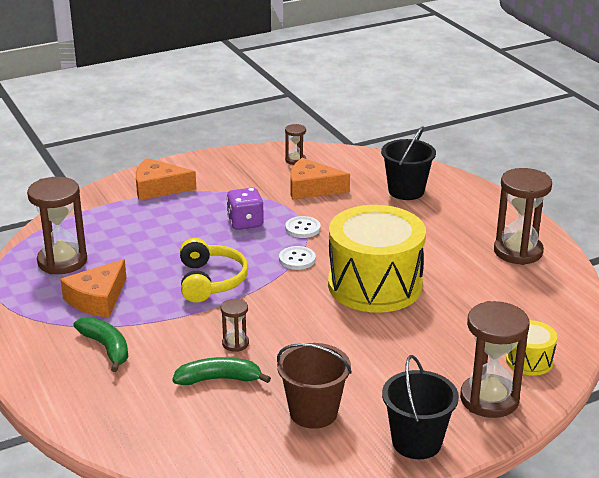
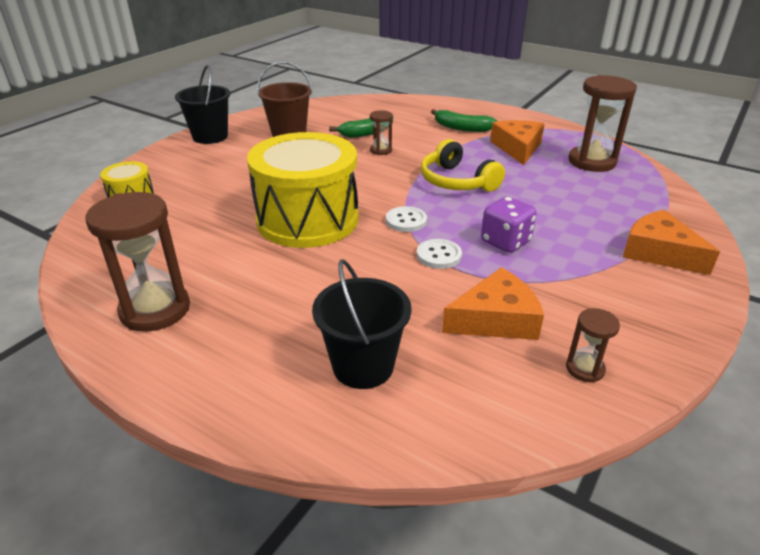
camera: 150 degrees right, 5 degrees up
orange cheese [136,158,196,201] -> orange cheese turned 105 degrees counterclockwise [623,210,720,275]
brown hourglass [460,301,529,418] -> none

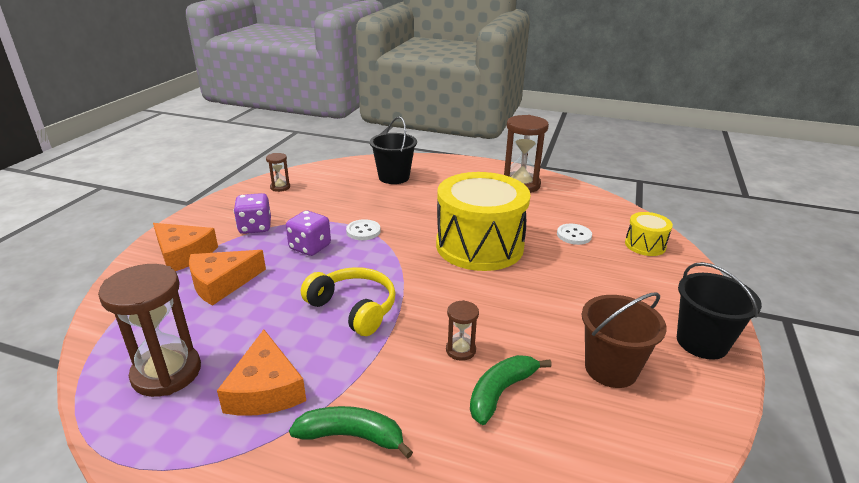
camera: 165 degrees right, 5 degrees down
white button [386,206,427,232] -> white button moved to [557,224,592,245]
orange cheese [442,267,544,340] -> orange cheese moved to [189,250,266,306]
none -> purple dice [233,193,271,234]

